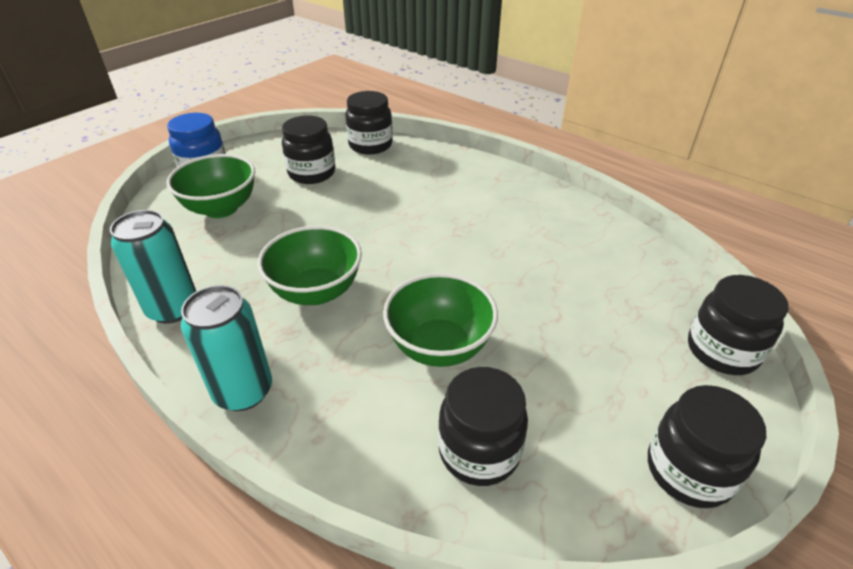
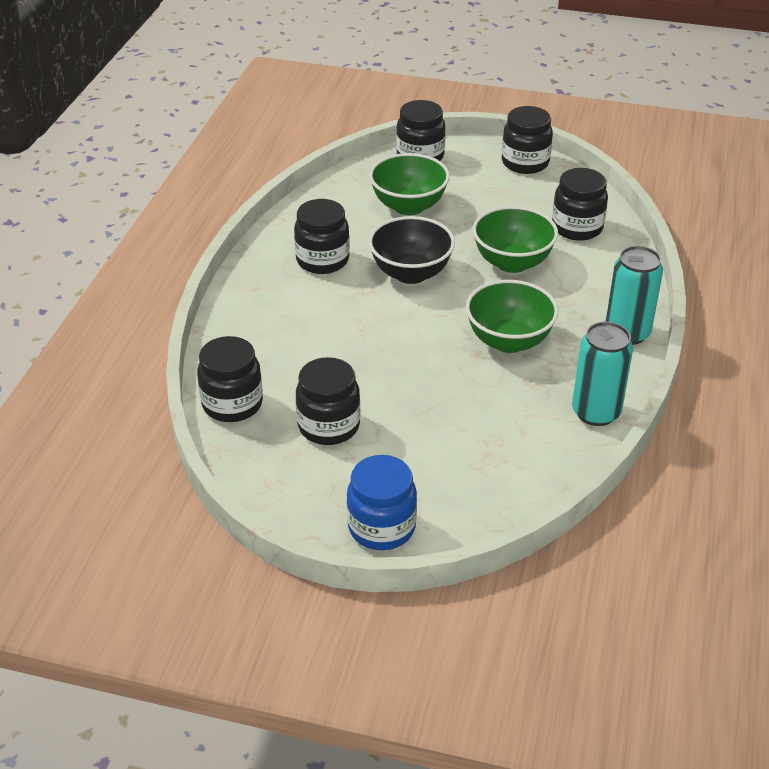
camera: 115 degrees left, 0 degrees up
green bowl [166,154,255,218] -> green bowl moved to [369,153,450,215]
none -> black jar [294,199,350,274]
none -> black bowl [368,216,455,284]

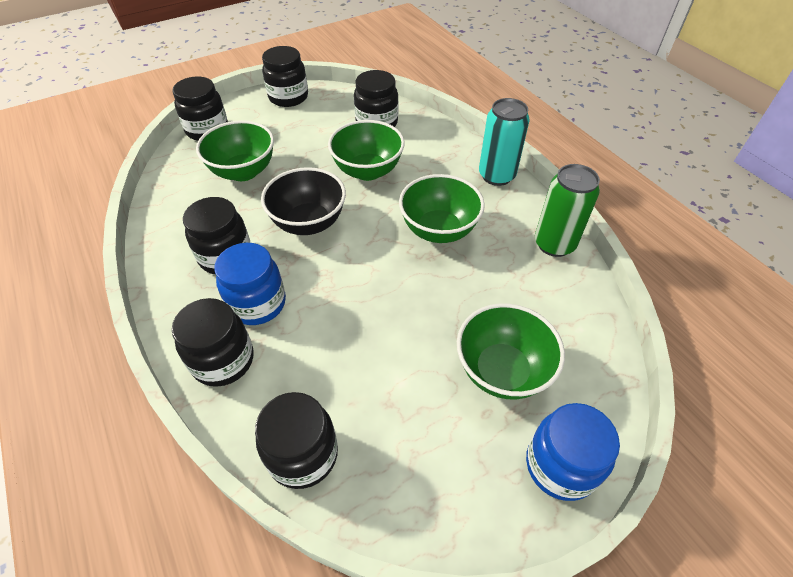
camera: 45 degrees left, 10 degrees up
black jar [296,357,360,445] -> black jar moved to [172,298,253,387]
turquoise can [572,322,633,426] -> green can [535,164,600,257]
none -> blue jar [214,243,286,325]
none -> green bowl [457,303,565,399]

